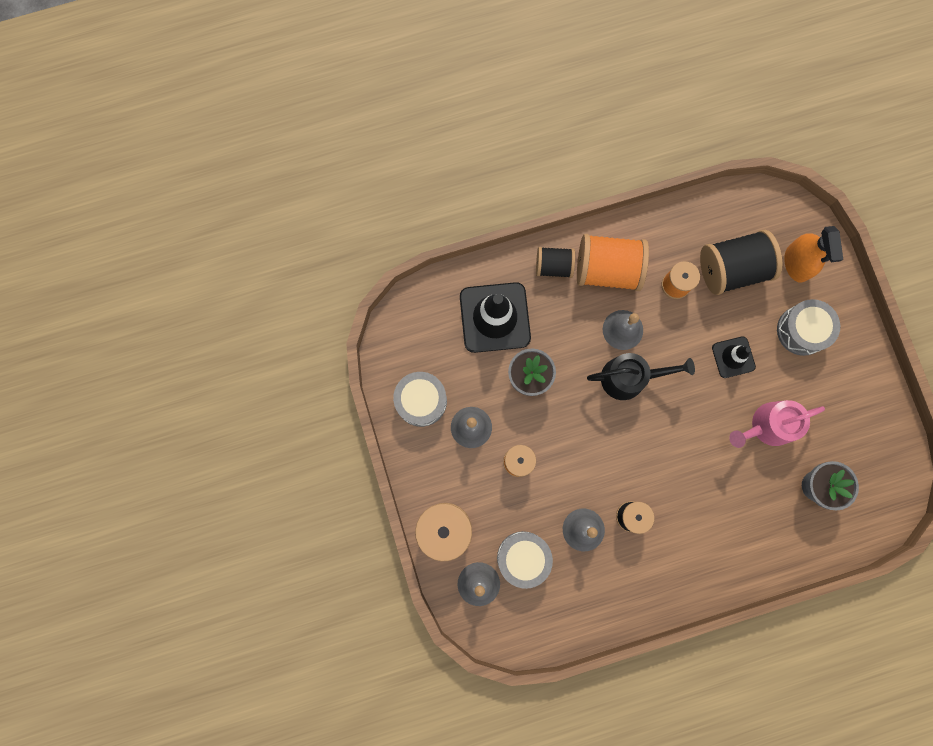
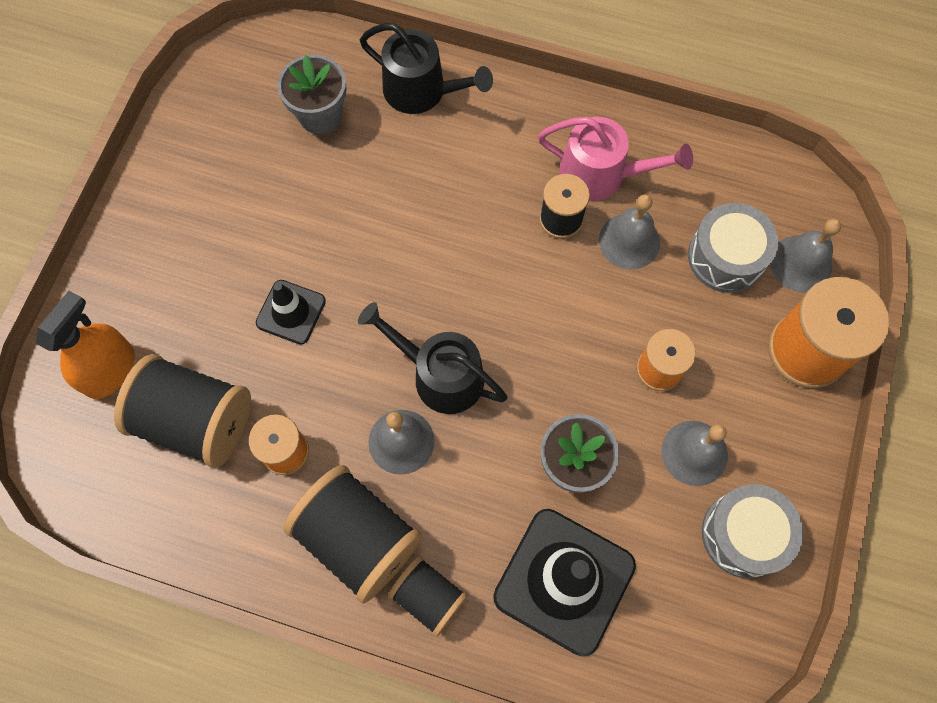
camera: 145 degrees left, 10 degrees down
orange spool [577,234,649,291] -> black spool [283,465,422,604]
pink watering can [729,400,825,448] -> pink watering can moved to [538,117,693,201]
grey drum [777,299,840,356] -> none
none -> black watering can [360,23,493,114]

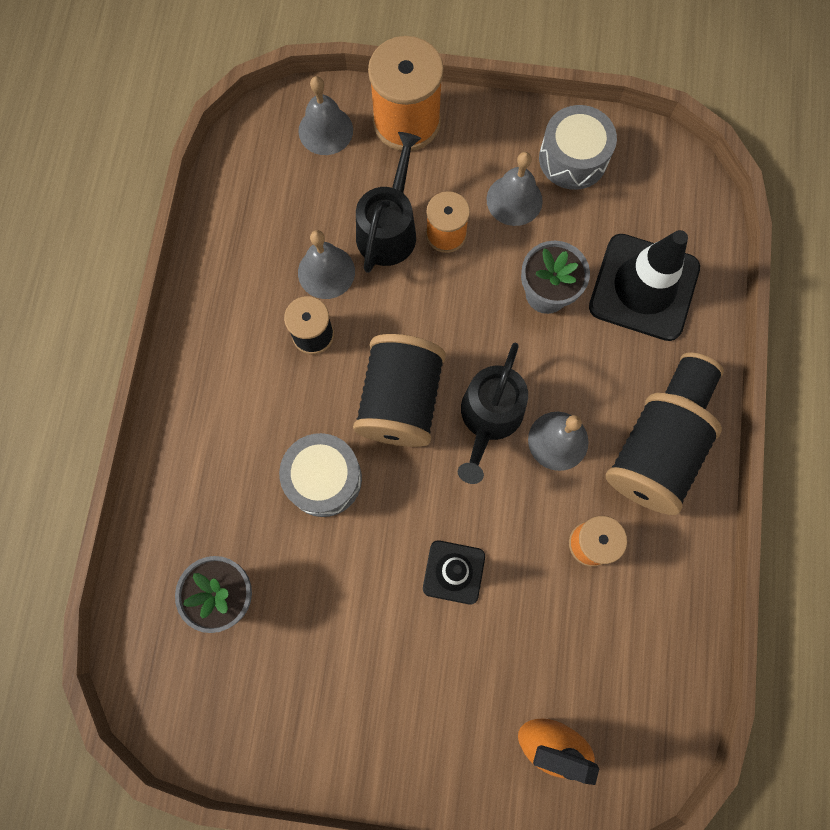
camera: 100 degrees left, 5 degrees up
black spool [114,354,251,468] -> black spool moved to [353,334,446,447]
black watering can [360,23,493,114] -> black watering can moved to [356,132,421,273]
pink watering can [538,117,693,201] -> none
grey drum [688,203,779,293] -> grey drum moved to [279,433,362,517]

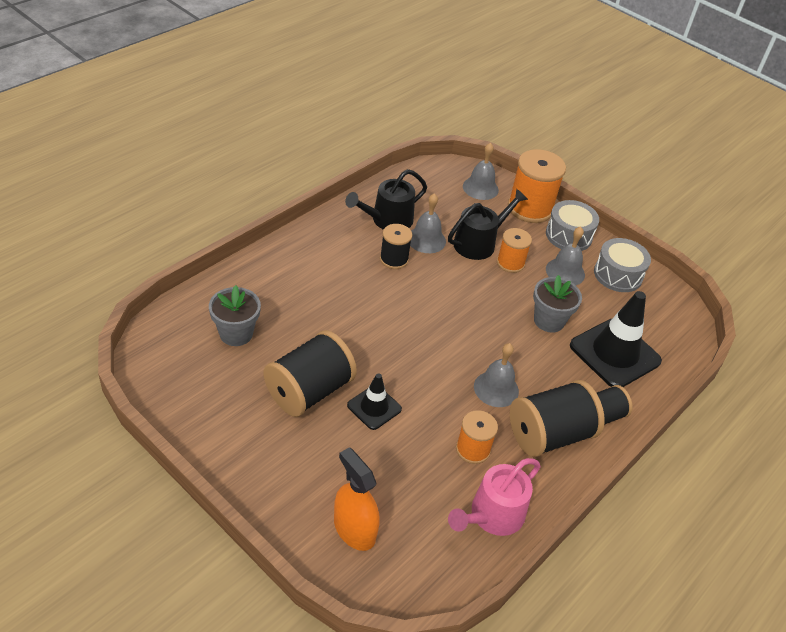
camera: 30 degrees right, 30 degrees down
grey drum [279,433,362,517] -> grey drum moved to [546,200,599,251]
black spool [353,334,446,447] -> black spool moved to [264,330,357,417]
black watering can [458,343,528,484] -> black watering can moved to [345,169,427,230]
none -> pink watering can [448,458,541,536]

